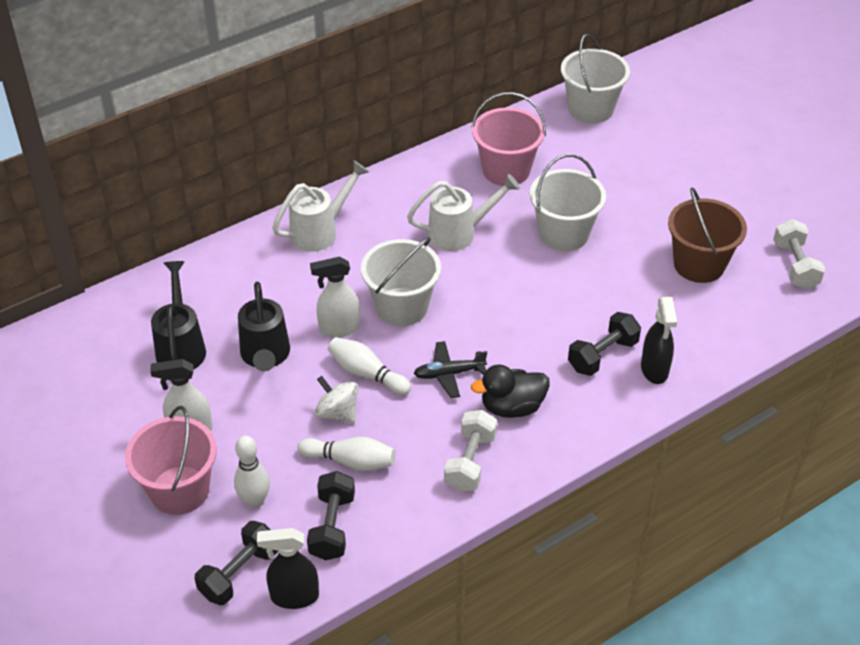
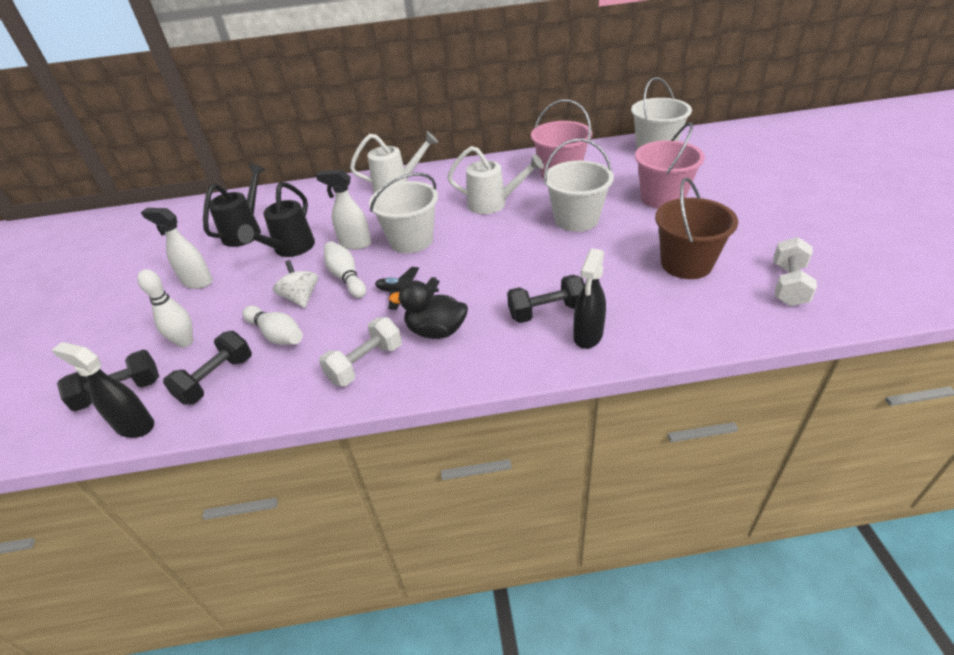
camera: 30 degrees right, 5 degrees down
pink bucket [125,406,217,515] -> pink bucket moved to [635,122,705,209]

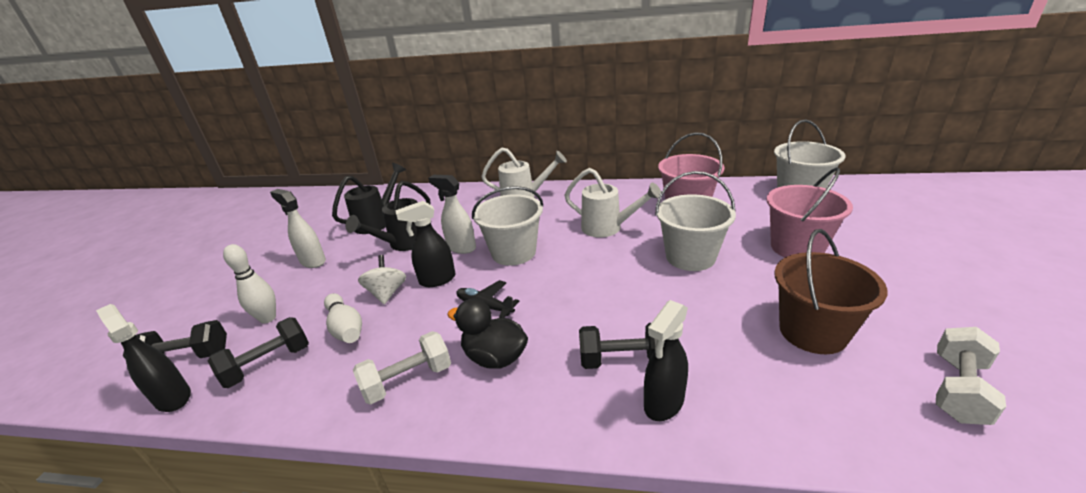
camera: 15 degrees right, 10 degrees down
white bowling pin [324,241,366,298] -> black spray bottle [395,201,456,287]

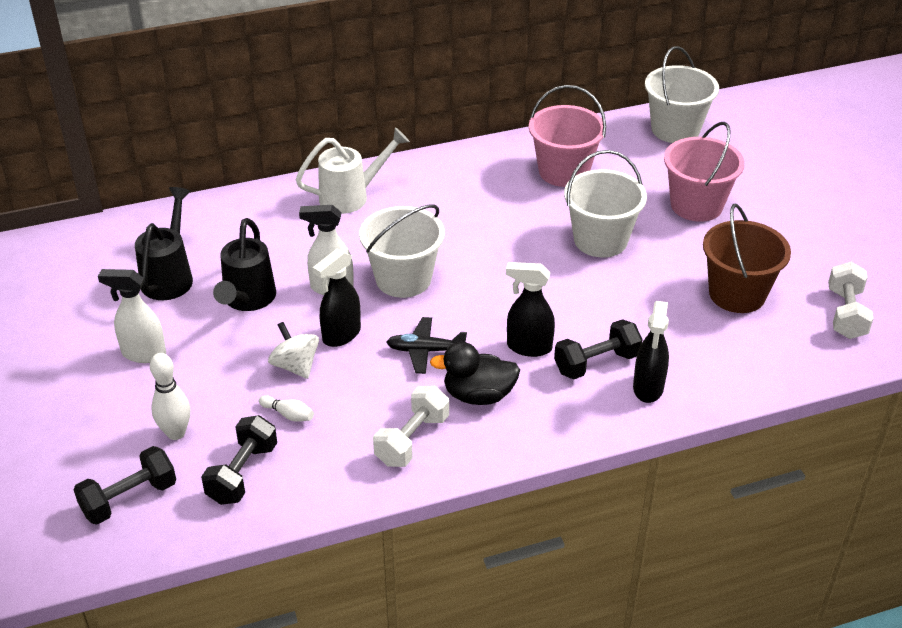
camera: 30 degrees left, 10 degrees up
black spray bottle [96,304,191,412] -> black spray bottle moved to [506,262,555,357]
white bowling pin [324,293,362,343] -> white bowling pin [259,395,314,422], size x0.58
white watering can [564,168,661,237] -> none

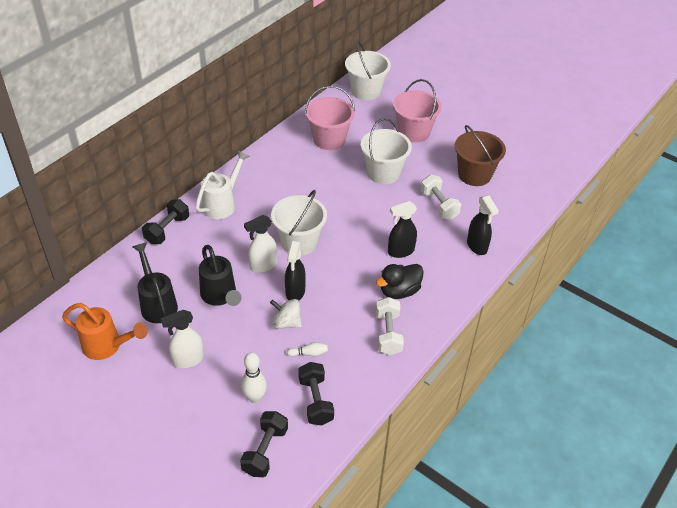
camera: 35 degrees left, 5 degrees up
black plane [387,317,467,374] -> none
black dumbbell [554,319,643,379] -> black dumbbell moved to [142,199,189,244]
white dumbbell [828,262,873,339] -> white dumbbell moved to [421,175,461,220]
none -> orange watering can [62,303,147,360]

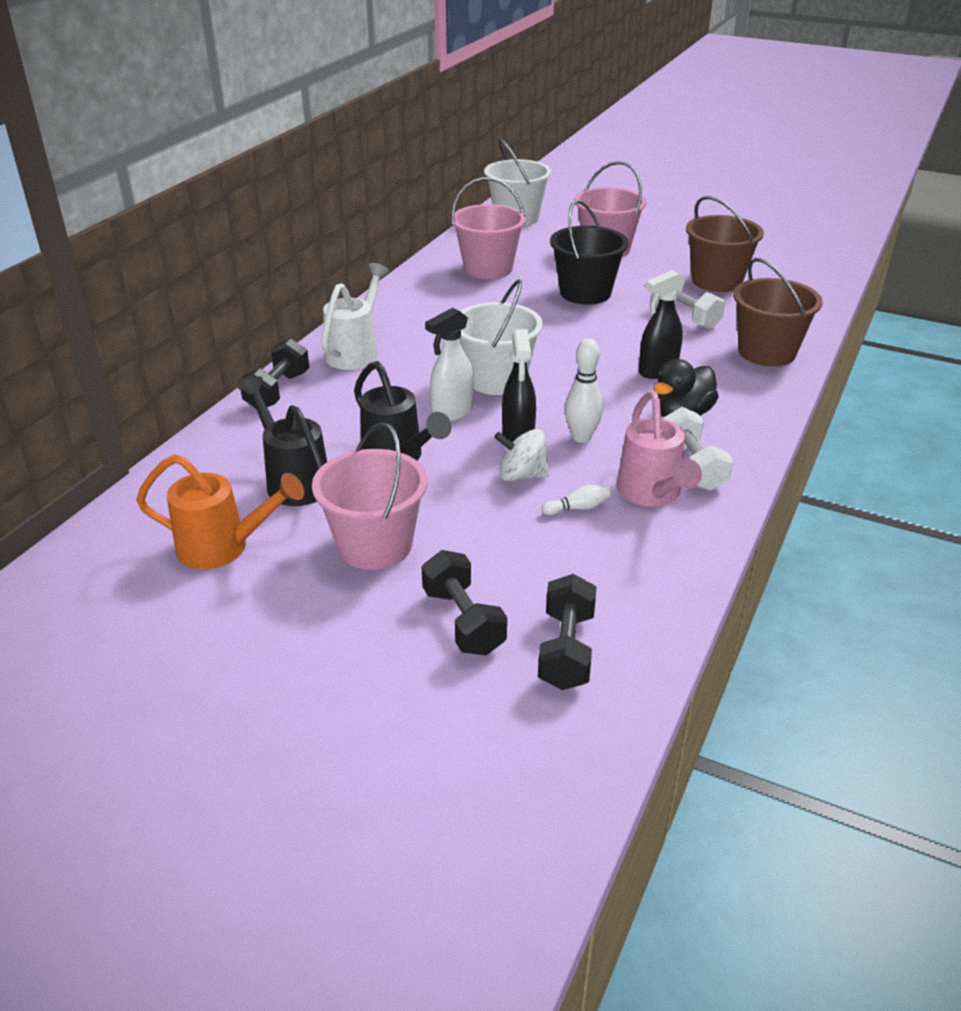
camera: 10 degrees left, 10 degrees down
white spray bottle [160,310,204,368] -> pink bucket [312,422,427,570]
white bowling pin [241,352,267,403] -> white bowling pin moved to [565,338,603,443]
black dumbbell [298,362,334,425] -> black dumbbell moved to [422,550,507,655]
white bucket [361,118,412,184] -> black bucket [550,200,628,305]
black spray bottle [467,195,499,255] -> brown bucket [733,258,823,367]
none -> pink watering can [617,391,702,507]

